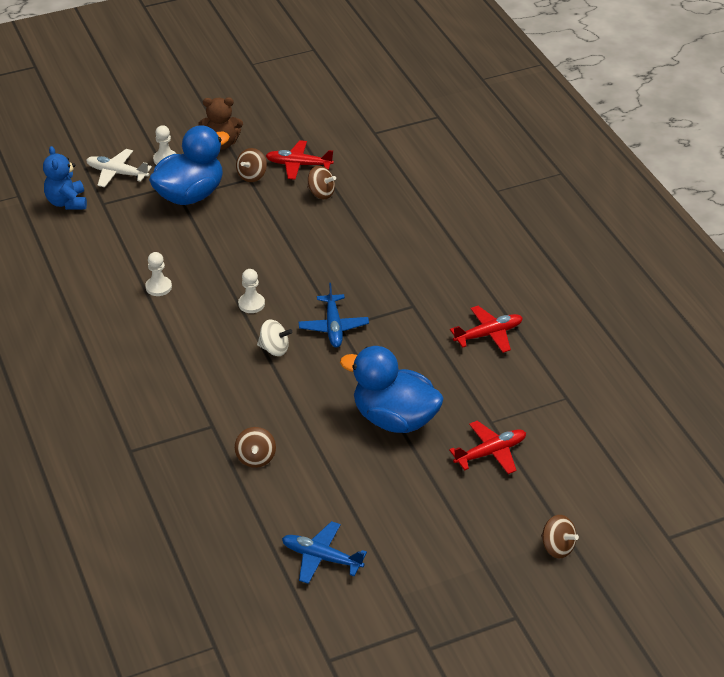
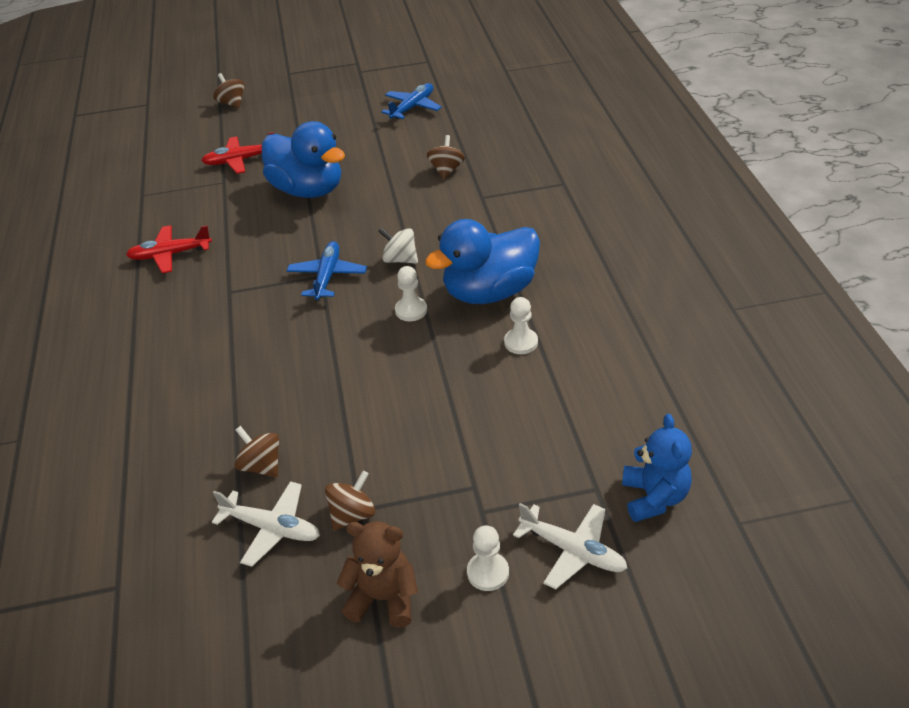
camera: 165 degrees left, 0 degrees up
blue duck [149,125,230,205] -> blue duck moved to [425,219,540,304]
red plane [266,140,334,180] -> white plane [212,481,320,567]
blue plane [282,521,367,584] -> blue plane turned 90 degrees counterclockwise [381,83,442,120]

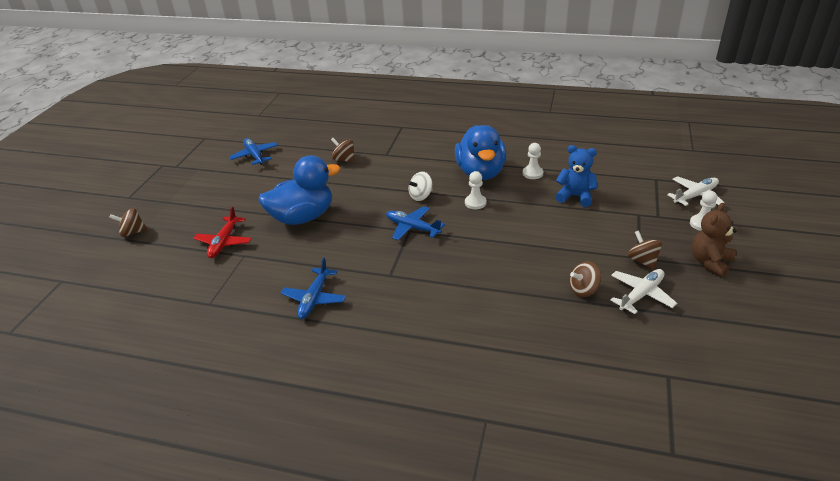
camera: 65 degrees left, 5 degrees down
red plane [126,225,212,273] -> blue plane [281,257,346,319]
blue teddy bear [622,414,692,522] -> blue teddy bear moved to [555,145,597,207]

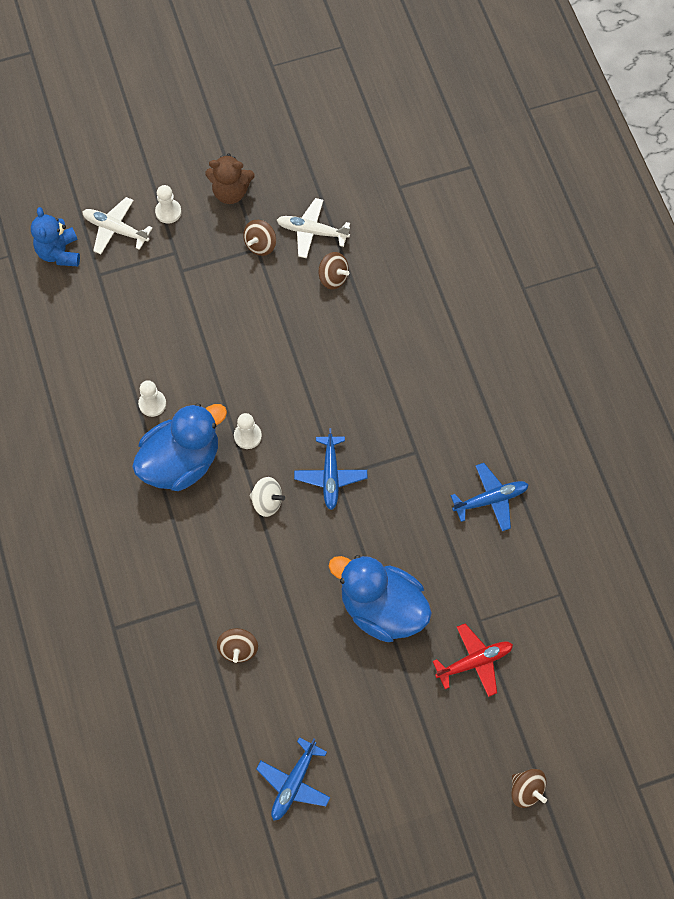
camera: 125 degrees left, 30 degrees up
blue teddy bear [555,145,597,207] -> blue teddy bear moved to [31,207,80,266]

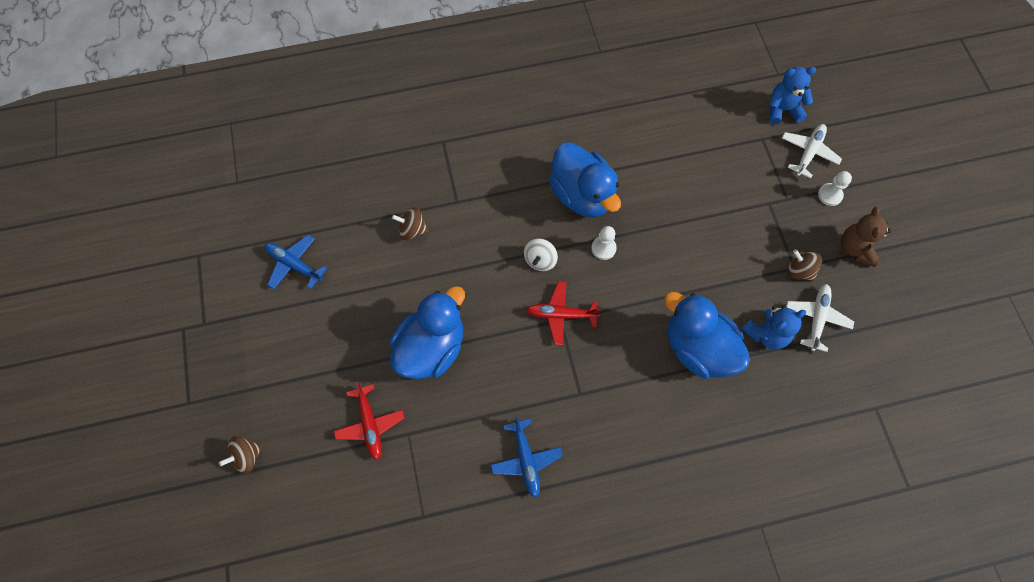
camera: 95 degrees right, 0 degrees up
white pawn [138,380,166,417] -> none
blue plane [294,428,367,510] -> red plane [526,281,601,345]
brown spinning top [318,252,349,289] -> blue teddy bear [742,306,806,350]
none -> blue duck [664,292,750,378]

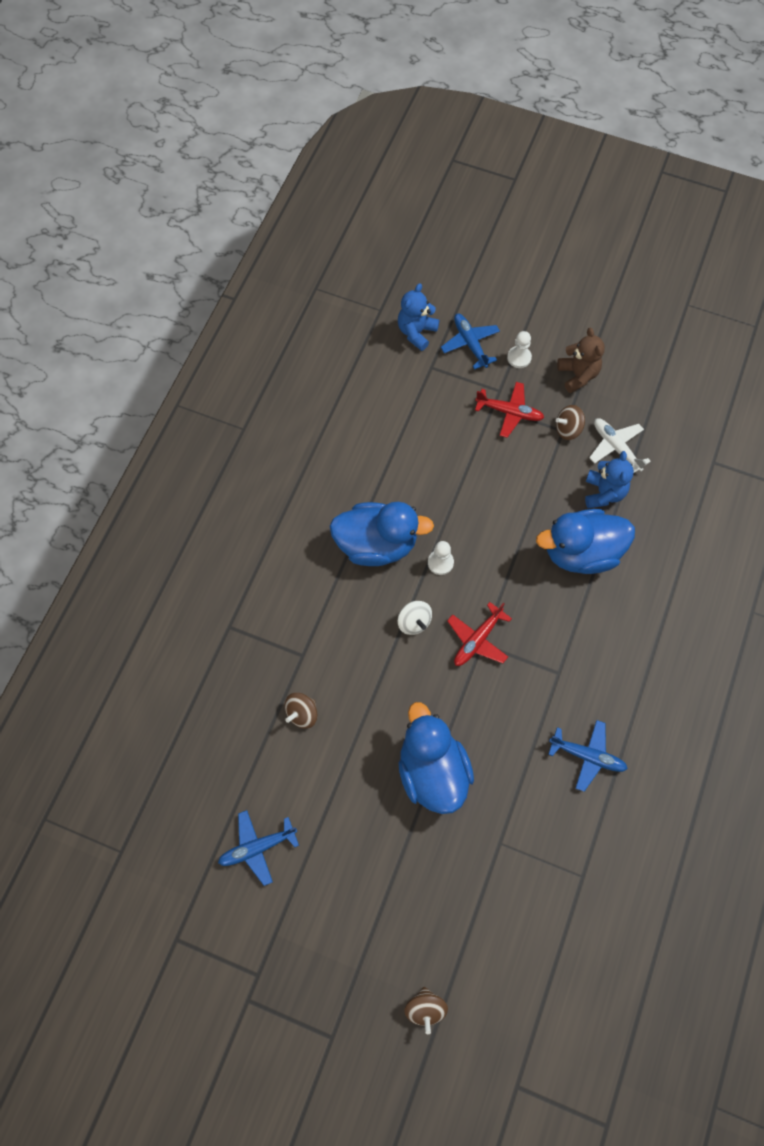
camera: 55 degrees left, 0 degrees up
red plane [333,382,405,460] -> red plane moved to [475,382,544,438]
white plane [782,124,842,179] -> blue plane [441,314,500,370]
brown teddy bear [841,207,891,267] -> brown teddy bear turned 150 degrees counterclockwise [557,328,605,393]

